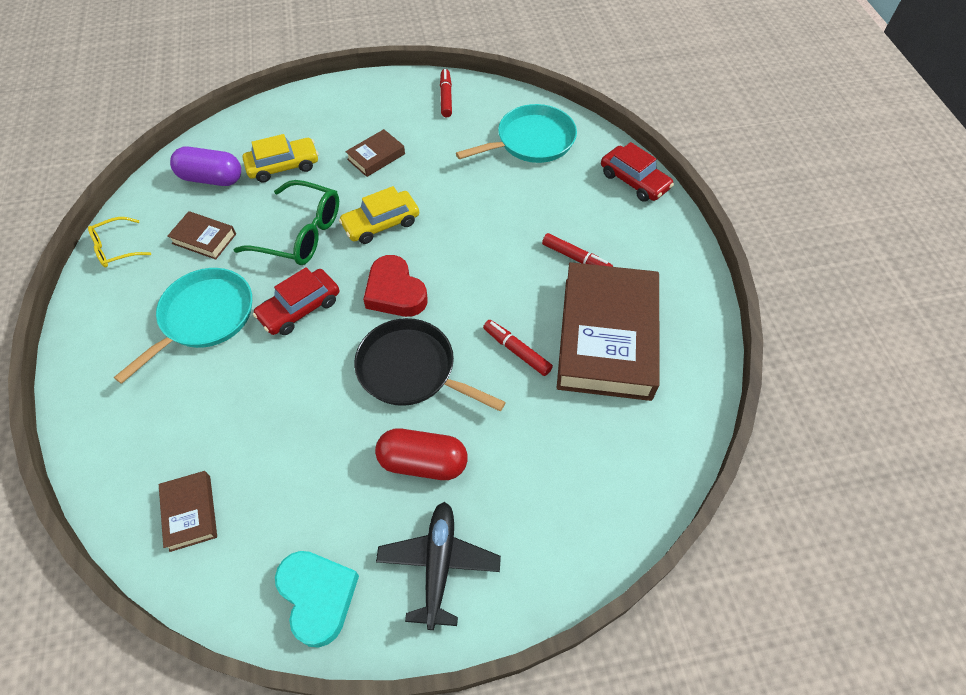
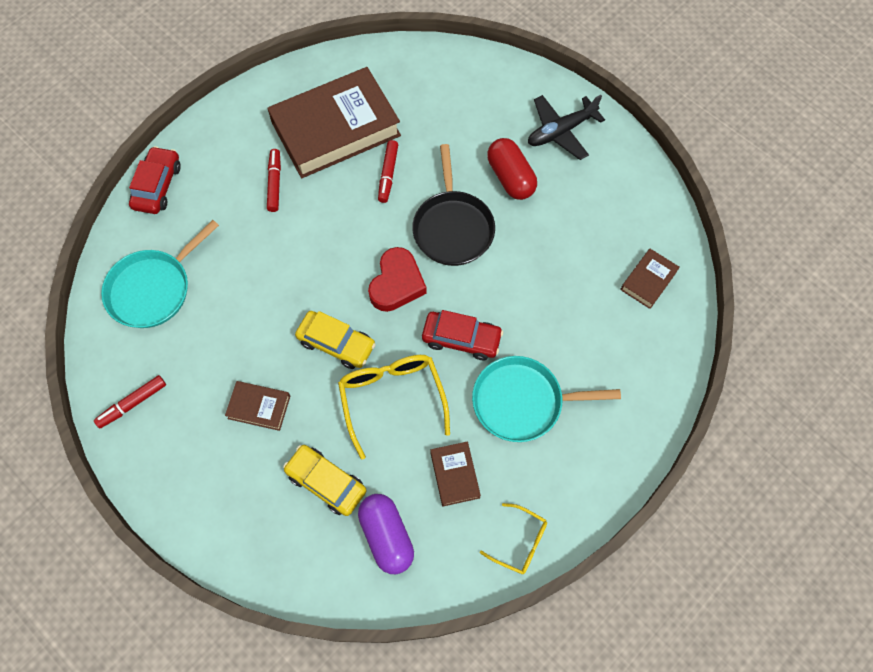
camera: 125 degrees left, 10 degrees up
green glasses [234,180,339,265] -> yellow glasses [338,355,450,460]
turquoise heart [275,551,359,648] -> none
turquoise pan [456,104,577,163] -> turquoise pan turned 75 degrees counterclockwise [101,220,219,328]

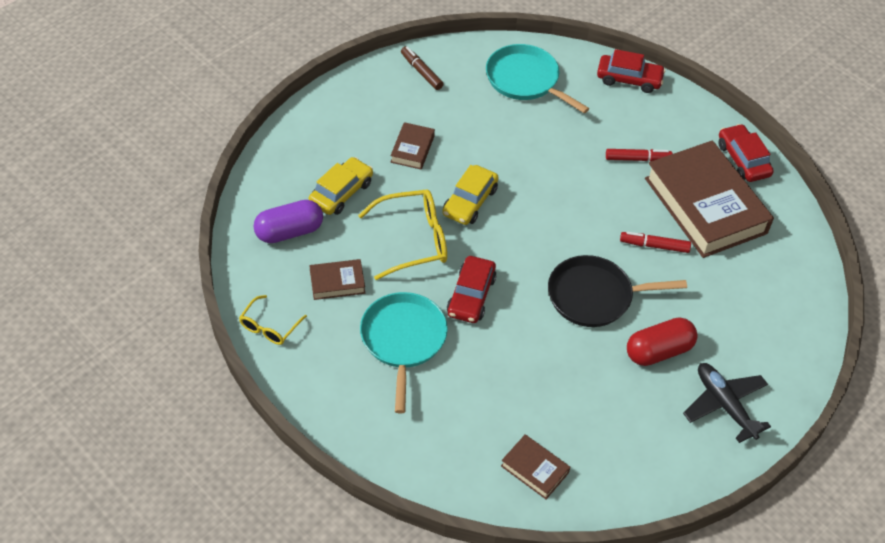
camera: 90 degrees right, 15 degrees down
red marker [94,375,166,428] -> brown marker [401,46,444,90]
red heart [368,247,427,312] -> none
none -> red car [718,124,774,182]

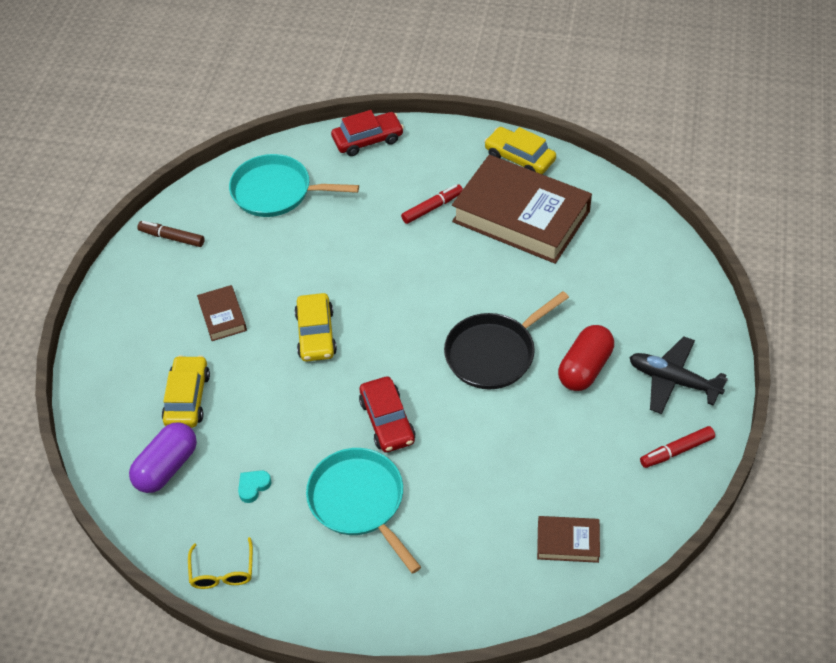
camera: 30 degrees left, 0 degrees up
brown book [309,259,365,300] -> turquoise heart [238,470,272,503]
yellow glasses [358,189,447,280] -> none
red marker [620,232,691,253] -> red marker moved to [640,426,715,468]
red car [718,124,774,182] -> yellow car [484,127,556,174]

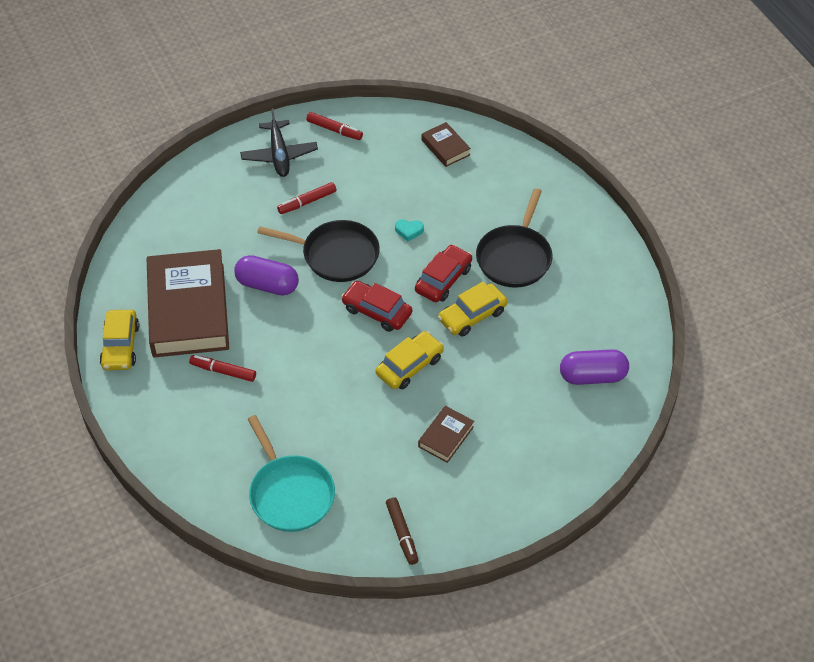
camera: 130 degrees left, 0 degrees up
yellow car [162,355,210,428] -> yellow car moved to [438,282,507,336]
yellow glasses [188,537,253,589] -> none
turquoise heart [238,470,272,503] -> turquoise heart moved to [395,219,424,242]
turquoise pan [306,448,421,574] -> black pan [476,188,552,288]
red car [331,110,404,156] -> red car moved to [341,281,412,332]
red capsule [558,325,614,391] -> red marker [277,182,336,214]
none -> purple capsule [234,255,299,296]

